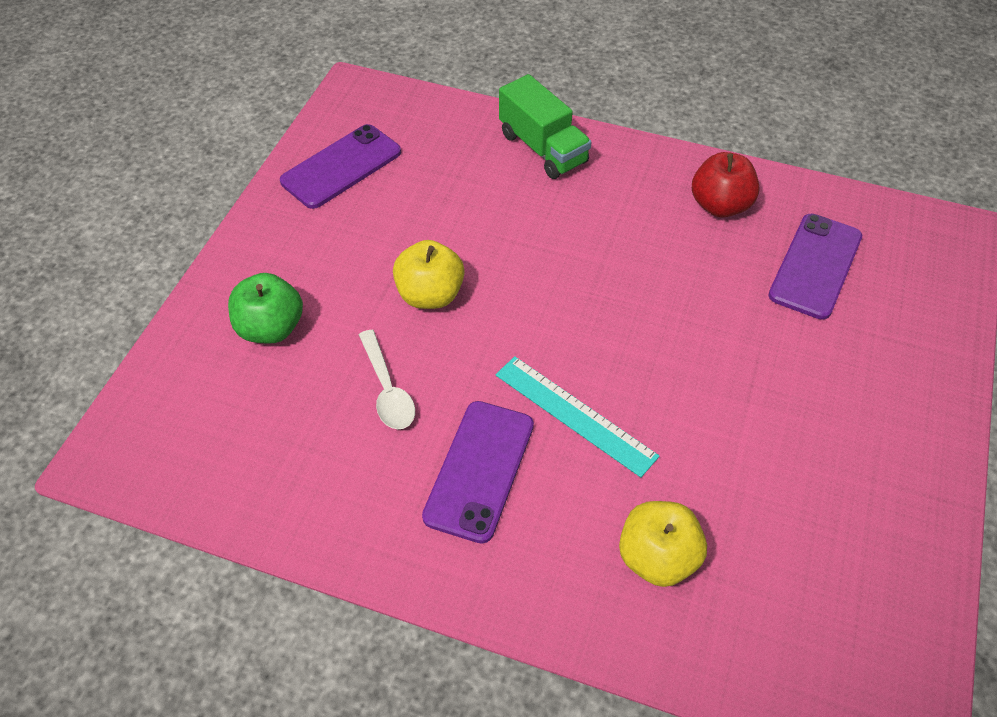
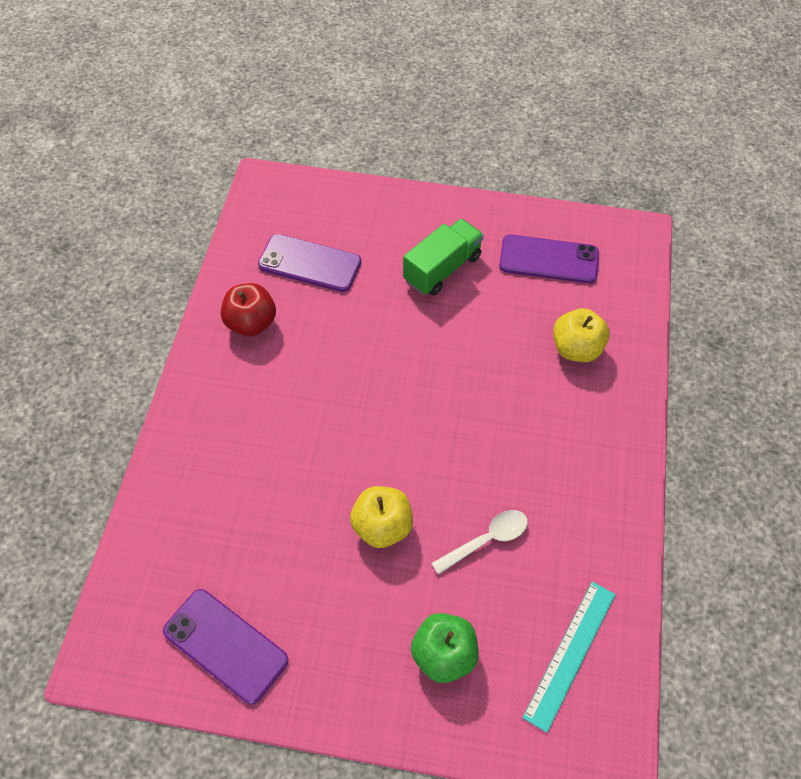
camera: 100 degrees left, 5 degrees up
purple phone [422,401,534,544] -> purple phone moved to [499,234,599,284]
turquoise ruler [496,356,660,478] -> turquoise ruler moved to [523,582,616,733]
green truck [499,74,591,179] -> green truck moved to [403,219,484,296]

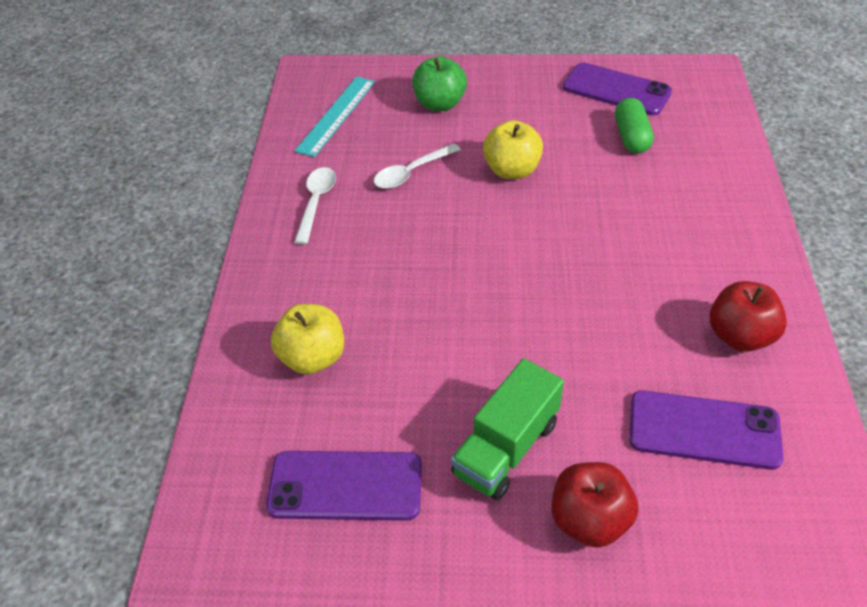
camera: 175 degrees right, 10 degrees down
none -> white spoon [294,167,336,245]
none -> red apple [551,462,638,548]
none -> green capsule [615,98,654,154]

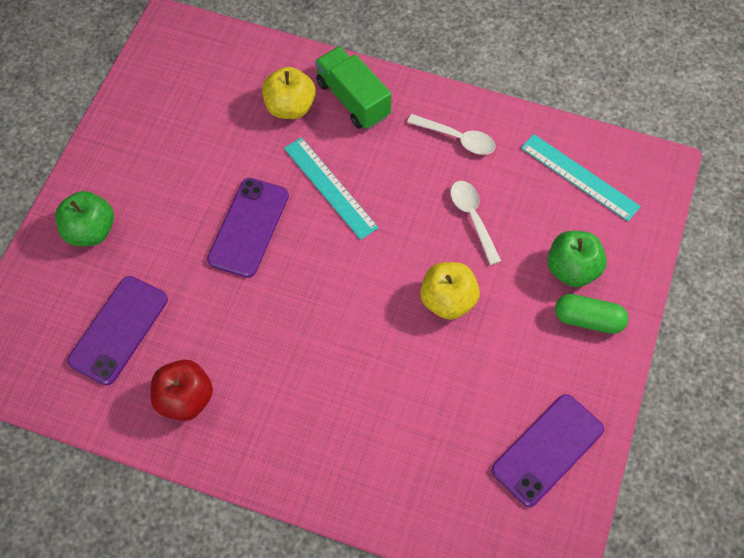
camera: 105 degrees right, 15 degrees up
purple phone [266,451,422,521] -> purple phone moved to [207,178,289,278]
green truck [451,358,564,500] -> green truck moved to [315,46,392,129]
red apple [551,462,638,548] -> green apple [55,191,114,246]
green capsule [615,98,654,154] -> green capsule moved to [555,294,628,334]
none -> turquoise ruler [284,137,379,240]

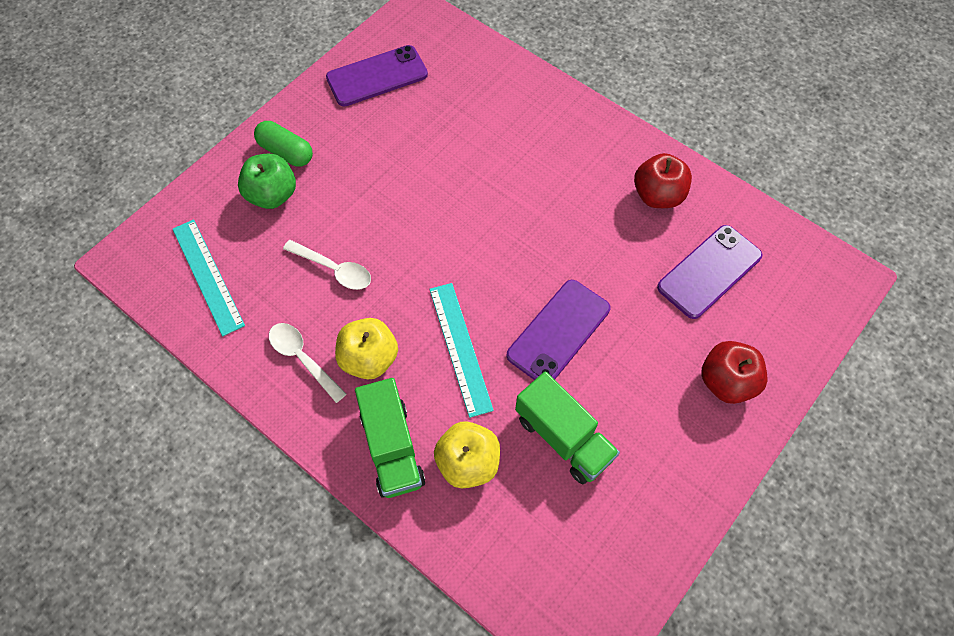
camera: 160 degrees left, 0 degrees up
green apple [55,191,114,246] -> red apple [701,341,767,404]
yellow apple [420,262,480,320] -> yellow apple moved to [335,318,398,379]
white spoon [450,181,501,265] -> white spoon turned 60 degrees counterclockwise [283,240,371,290]
none -> green truck [515,371,620,484]

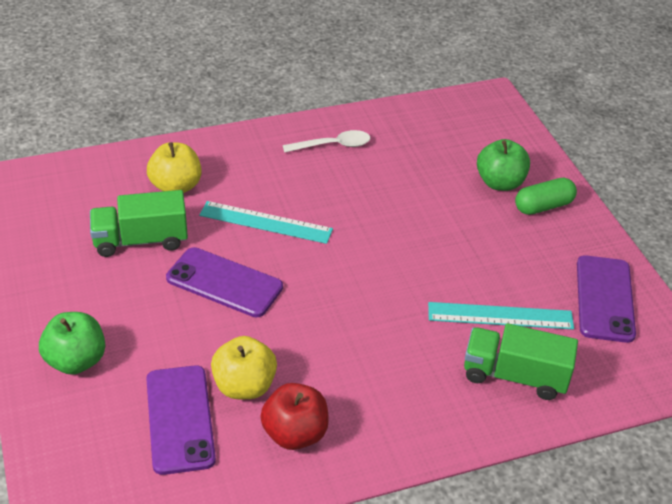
camera: 120 degrees right, 20 degrees down
turquoise ruler [172,219,245,336] -> turquoise ruler moved to [428,302,574,330]
white spoon [283,240,371,290] -> none
yellow apple [335,318,398,379] -> yellow apple moved to [211,336,277,399]
green truck [355,378,425,498] -> green truck moved to [464,323,578,400]
purple phone [506,280,610,380] -> purple phone turned 45 degrees counterclockwise [166,247,283,317]
red apple [701,341,767,404] -> green apple [39,312,105,375]

